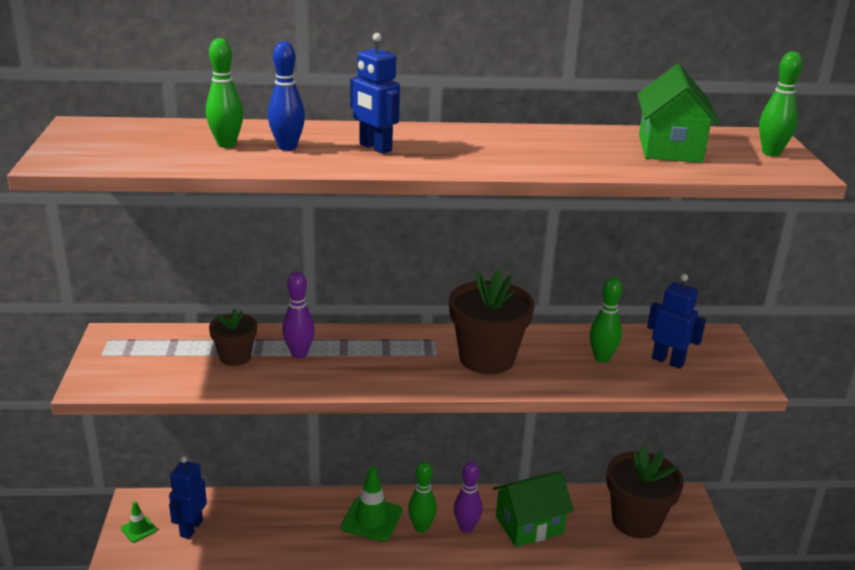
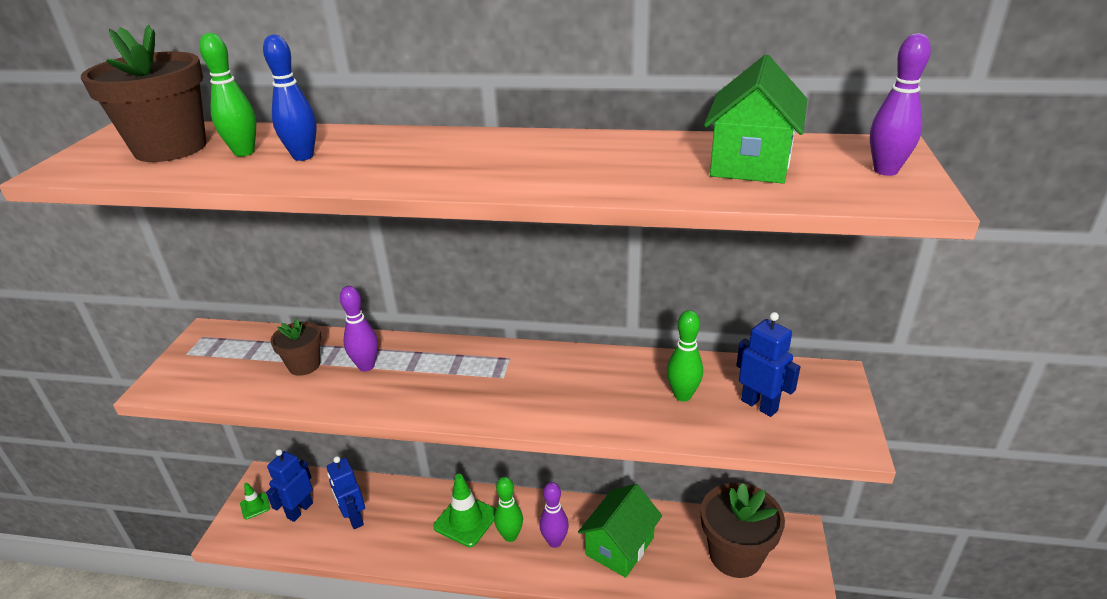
camera: 15 degrees right, 5 degrees up
blue robot [350,33,400,154] -> blue robot moved to [327,456,365,529]
brown flower pot [449,270,535,374] -> brown flower pot moved to [81,25,207,162]
green house [493,471,574,547] -> green house turned 45 degrees counterclockwise [578,484,662,578]
green bowling pin [759,51,803,156] -> purple bowling pin [870,33,931,176]

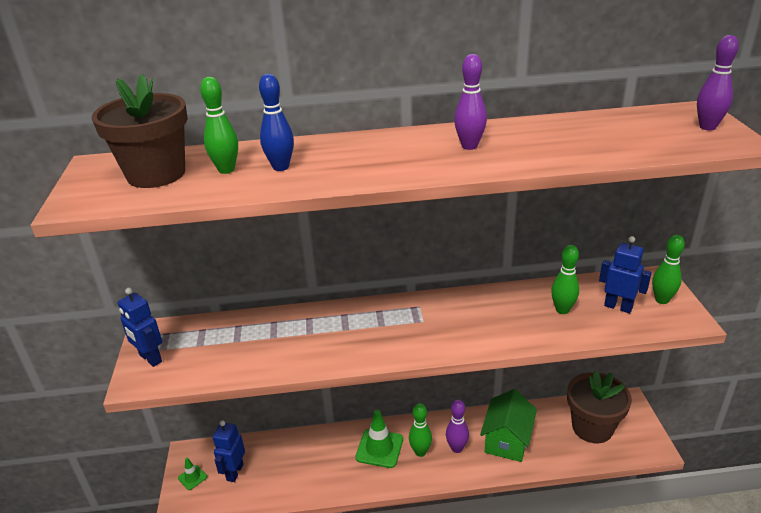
camera: 15 degrees left, 0 degrees up
brown flower pot [270,318,321,376] -> none
blue robot [327,456,365,529] -> blue robot moved to [118,288,162,367]
purple bowling pin [340,286,378,372] -> purple bowling pin moved to [454,54,487,150]
green house [704,55,807,183] -> none
none -> green bowling pin [652,235,685,304]

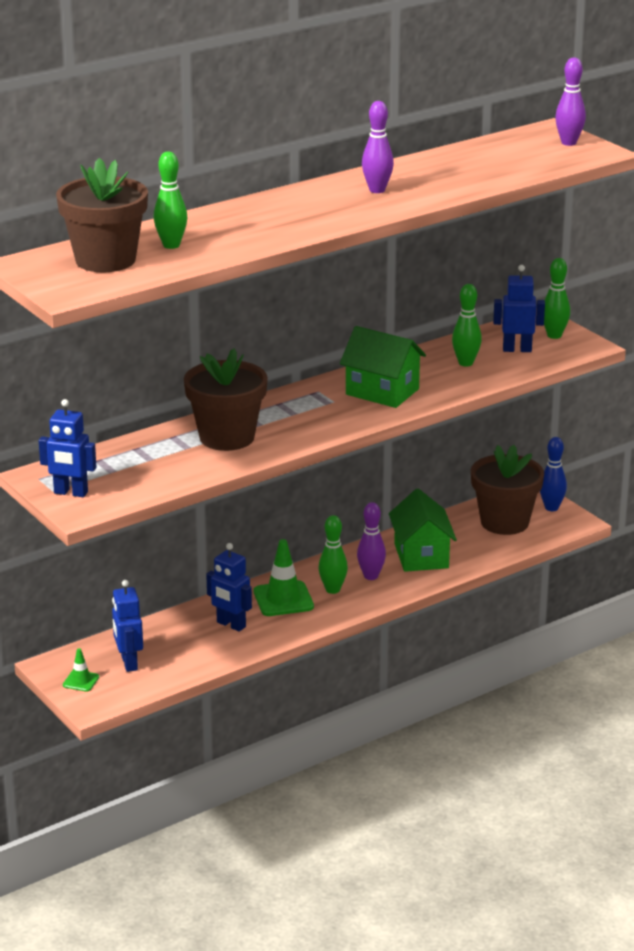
camera: 30 degrees left, 5 degrees down
blue bowling pin [259,74,294,171] -> blue bowling pin moved to [540,437,567,511]
none -> brown flower pot [184,348,268,451]
none -> blue robot [206,543,252,632]
none -> green house [340,326,426,408]

